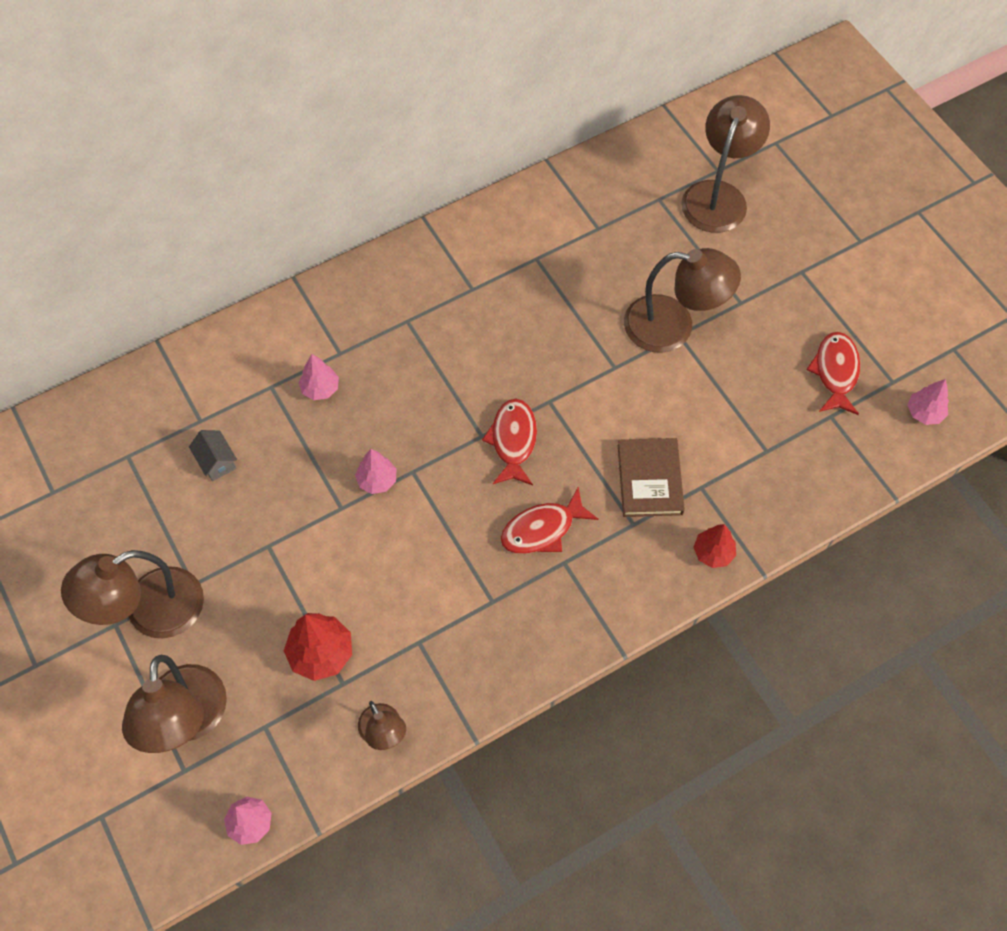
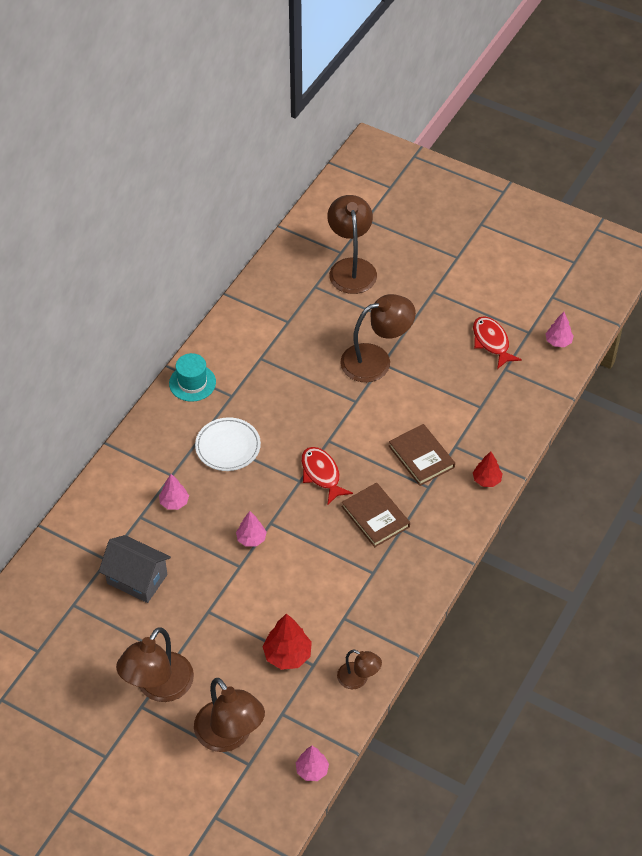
camera: 30 degrees left, 10 degrees down
grey house [189,430,237,481] -> grey house [99,535,171,603], size x1.87
red fish [500,487,599,554] -> brown book [342,482,410,547]
none -> turquoise hat [169,353,216,402]
none -> white plate [195,417,261,471]

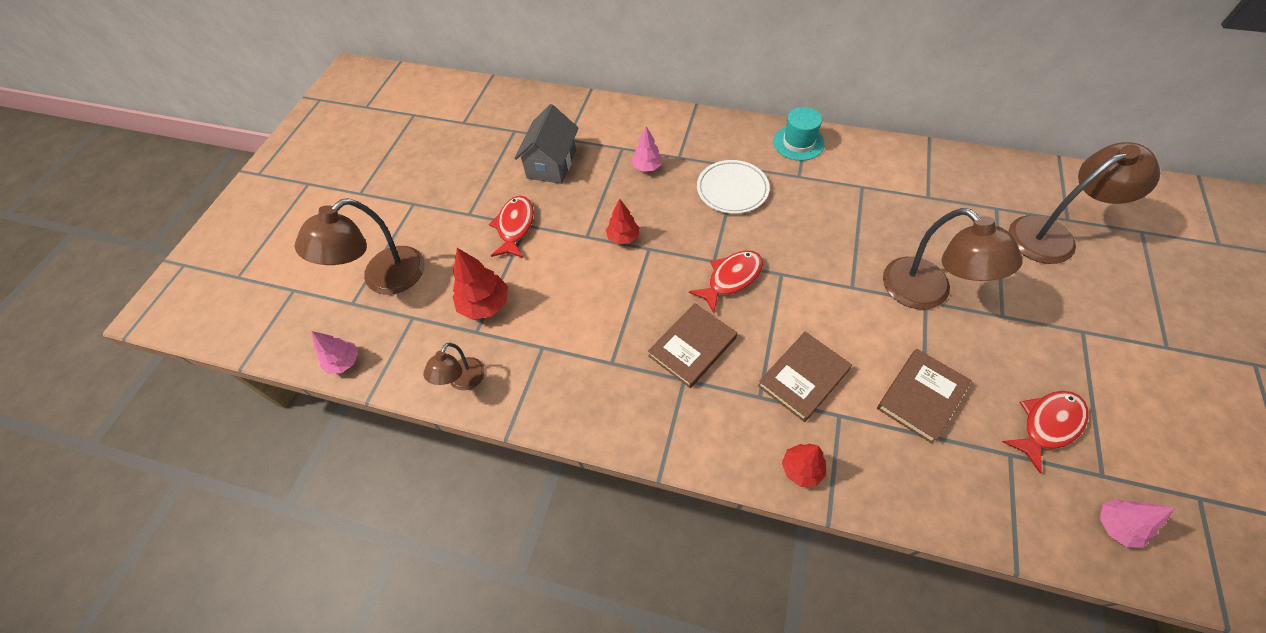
camera: 80 degrees right, 5 degrees up
brown lamp [116,627,194,702] -> none
pink tree [236,511,267,547] -> red tree [606,199,639,244]
none -> red fish [489,196,534,258]
none -> brown book [877,349,972,444]

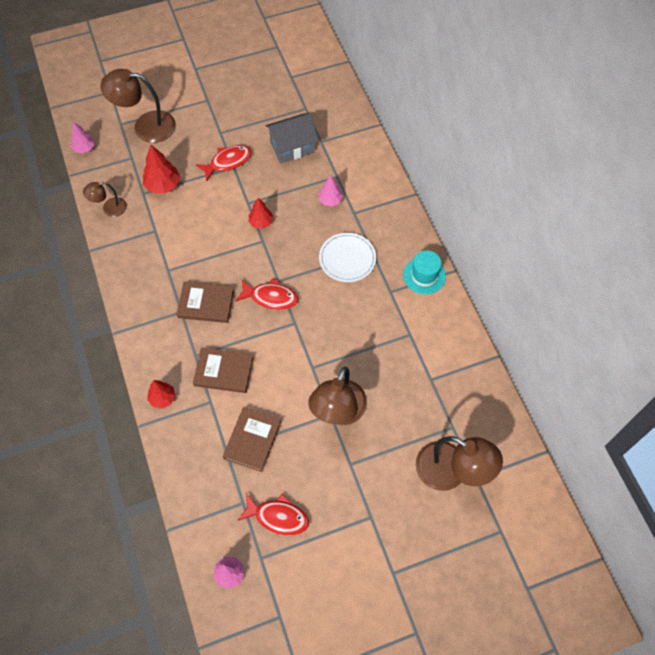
camera: 50 degrees right, 5 degrees up
brown book [877,349,972,444] -> brown book turned 75 degrees counterclockwise [223,407,281,472]

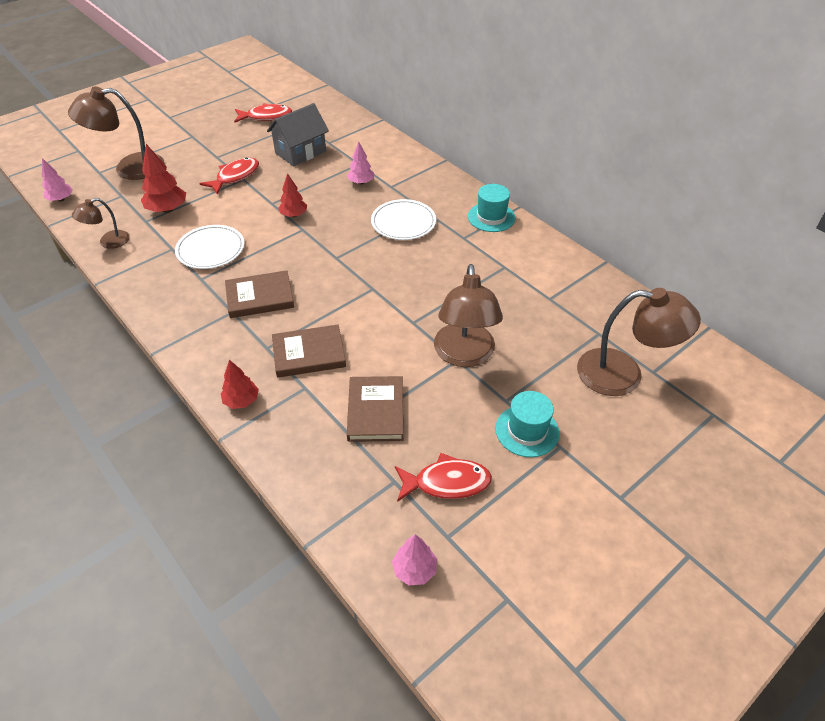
camera: 20 degrees left, 15 degrees down
red fish [235,278,298,310] -> red fish moved to [234,103,292,122]
none -> white plate [175,225,244,269]
none -> turquoise hat [496,391,559,457]

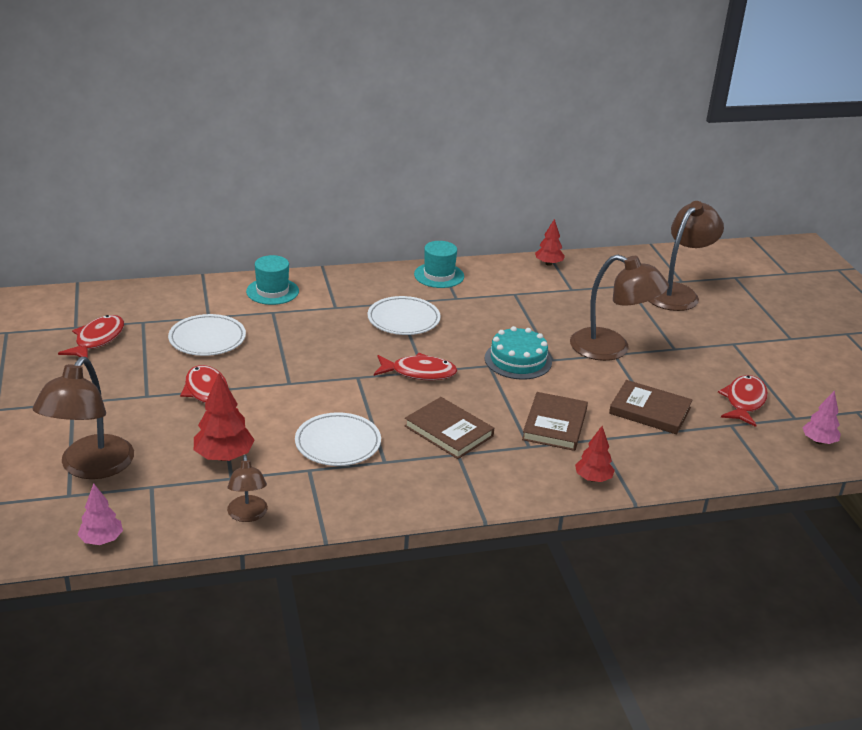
camera: 65 degrees left, 15 degrees down
brown book [225,270,294,318] -> brown book turned 60 degrees counterclockwise [405,397,494,459]
grey house [267,103,329,166] -> white plate [168,314,246,356]
red tree [278,173,307,217] -> red tree moved to [535,219,565,266]
pink tree [347,141,374,185] -> none
turquoise hat [496,391,559,457] -> turquoise hat moved to [246,255,299,305]
none -> red fish [374,353,458,380]
none -> turquoise cake [485,326,552,380]

